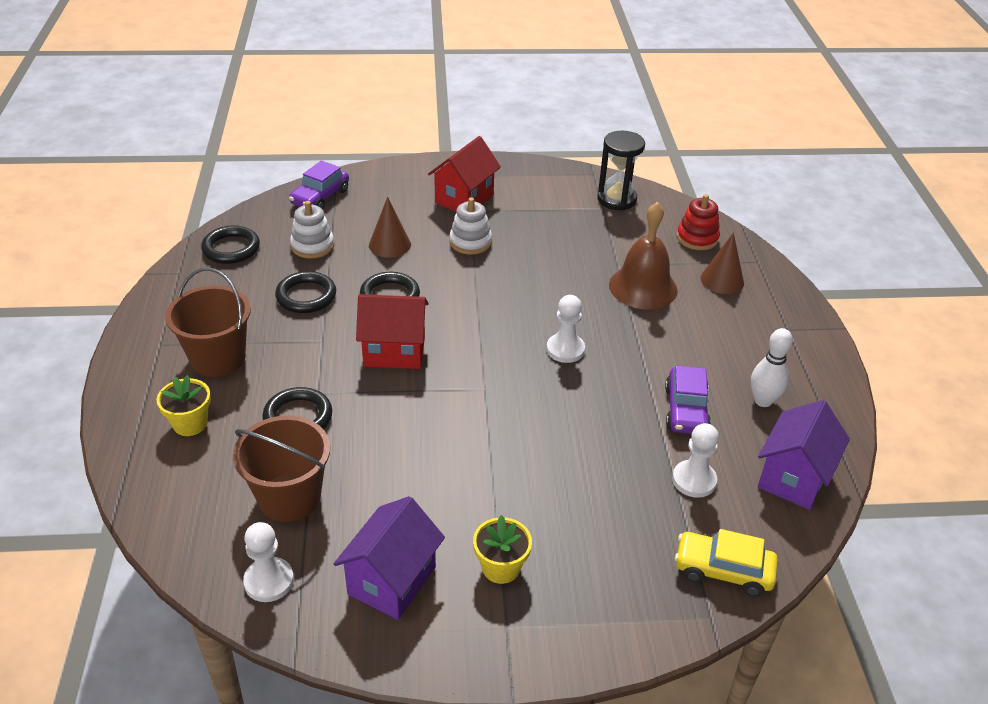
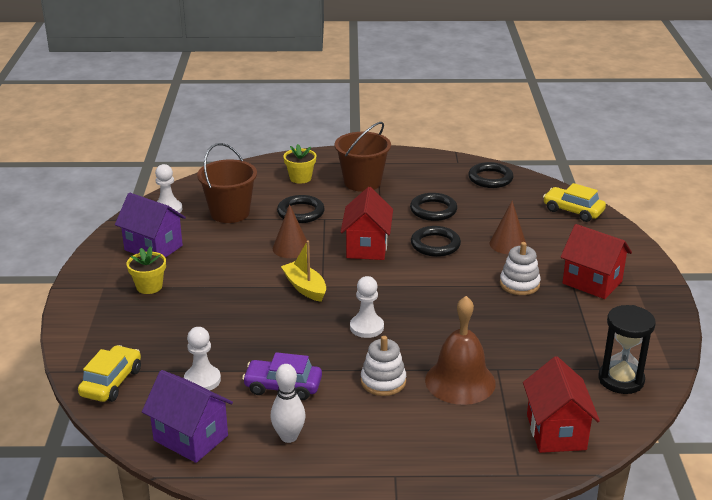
camera: 95 degrees right, 10 degrees down
purple car [289,161,349,209] -> yellow car [543,183,606,222]
white stacking toy [290,201,334,259] -> white stacking toy moved to [361,336,406,396]
red stacking toy [677,194,720,250] -> red house [523,356,600,453]
brown cone [701,232,744,294] -> brown cone moved to [273,204,310,258]
none -> yellow boat [281,241,326,302]

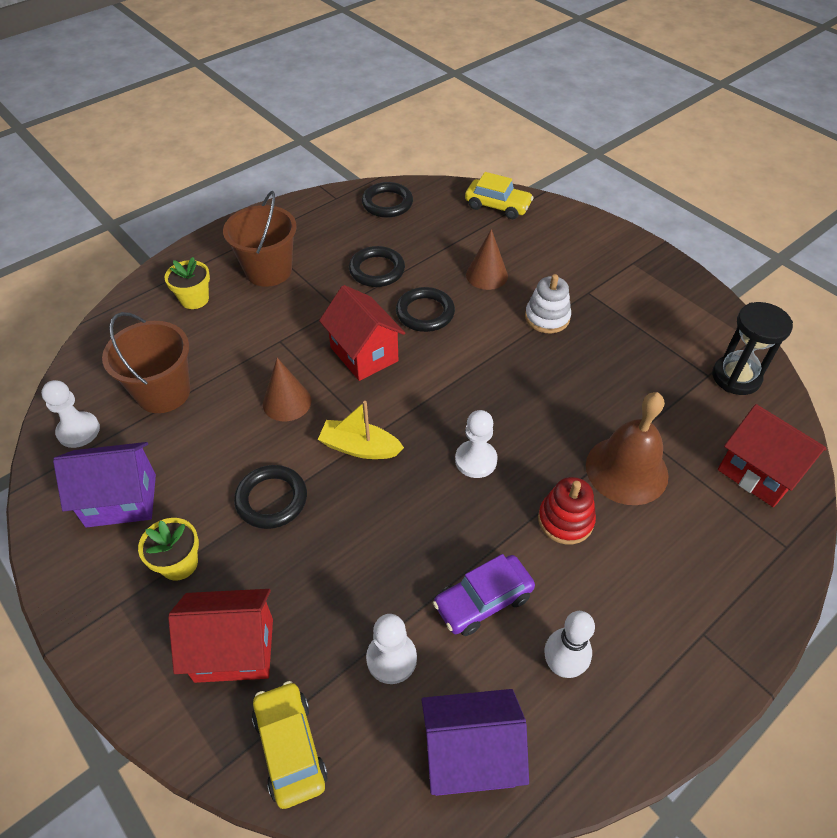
camera: 40 degrees left, 20 degrees up
black ring [277,195,325,223] -> black ring moved to [234,465,307,529]
white stacking toy [361,336,406,396] -> red stacking toy [538,477,596,544]
yellow car [543,183,606,222] -> yellow car turned 150 degrees counterclockwise [465,172,534,219]
red house [560,224,632,299] -> red house moved to [168,589,273,683]

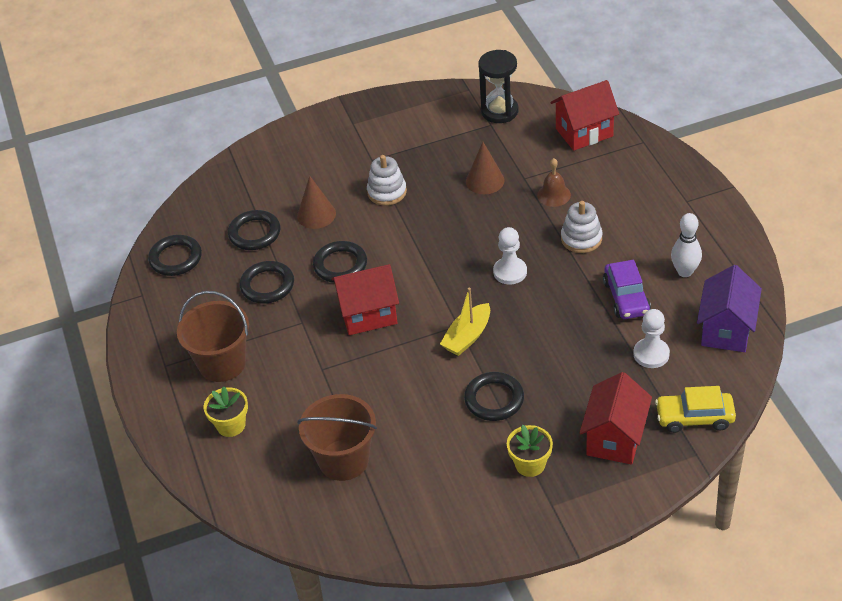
camera: 65 degrees left, 5 degrees down
white pawn [41,380,100,448] -> none
purple house [53,442,156,528] -> none
brown cone [263,358,311,421] -> brown cone moved to [466,142,505,194]
yellow car [465,172,534,219] -> none
red stacking toy [538,477,596,544] -> white stacking toy [561,201,602,253]
brown bell [586,392,669,505] -> brown bell [537,158,571,207], size x0.54
none -> black ring [228,210,280,250]

